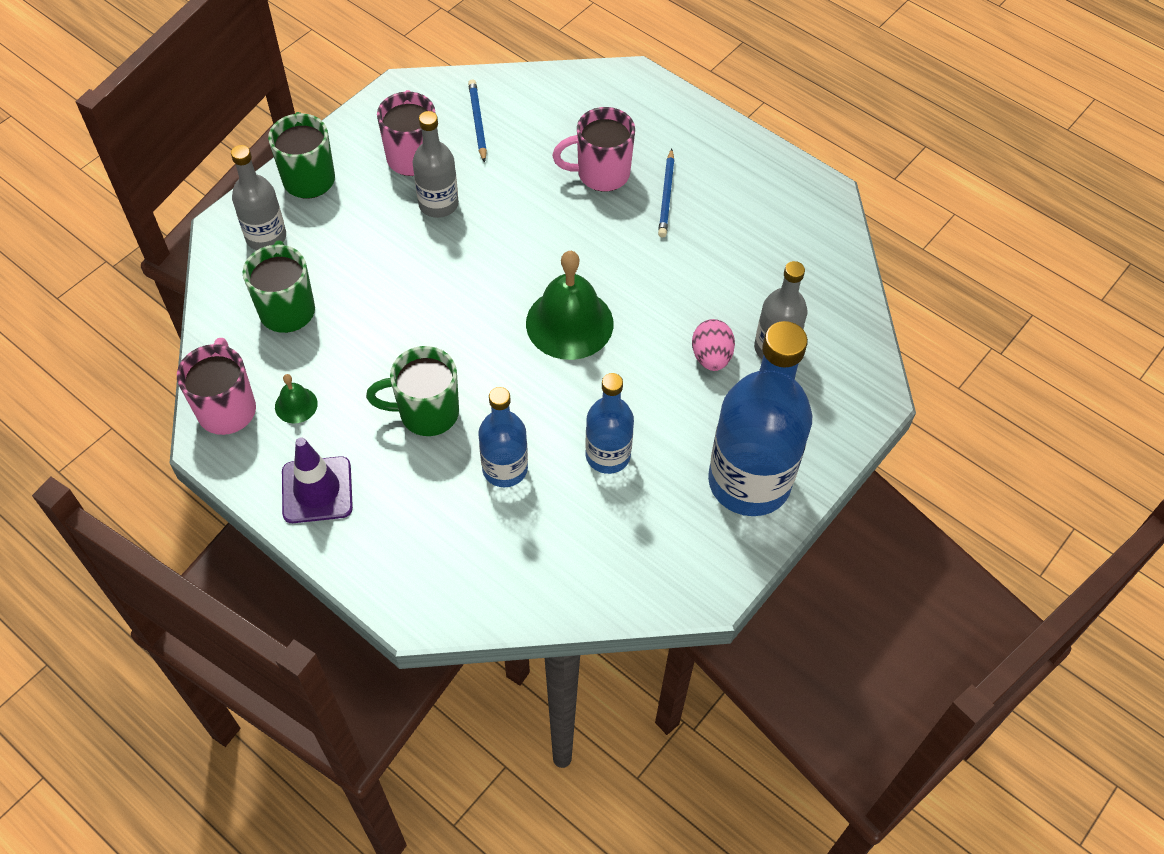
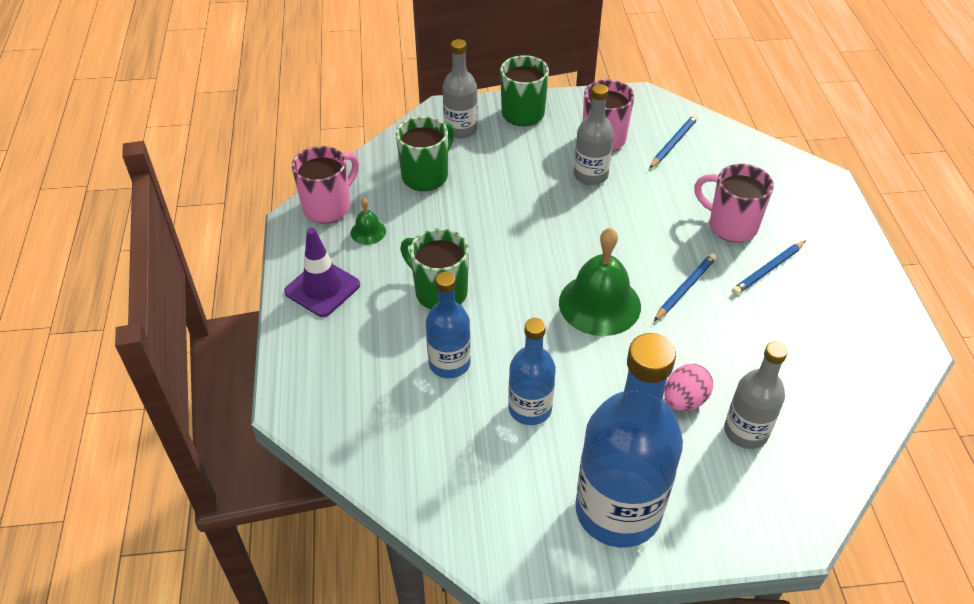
camera: 45 degrees right, 10 degrees down
none -> blue pencil [654,253,717,321]

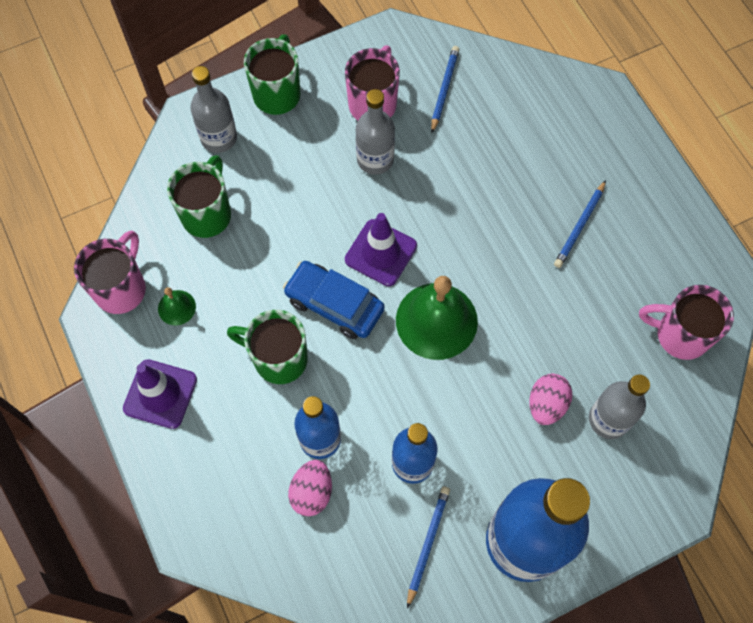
camera: 20 degrees left, 20 degrees up
blue pencil [654,253,717,321] -> blue pencil moved to [407,486,450,608]
pink mug [694,164,774,242] -> pink mug moved to [639,285,734,360]
none -> blue car [283,261,385,339]
none -> pink egg [288,460,332,516]
none -> purple traffic cone [345,213,417,286]

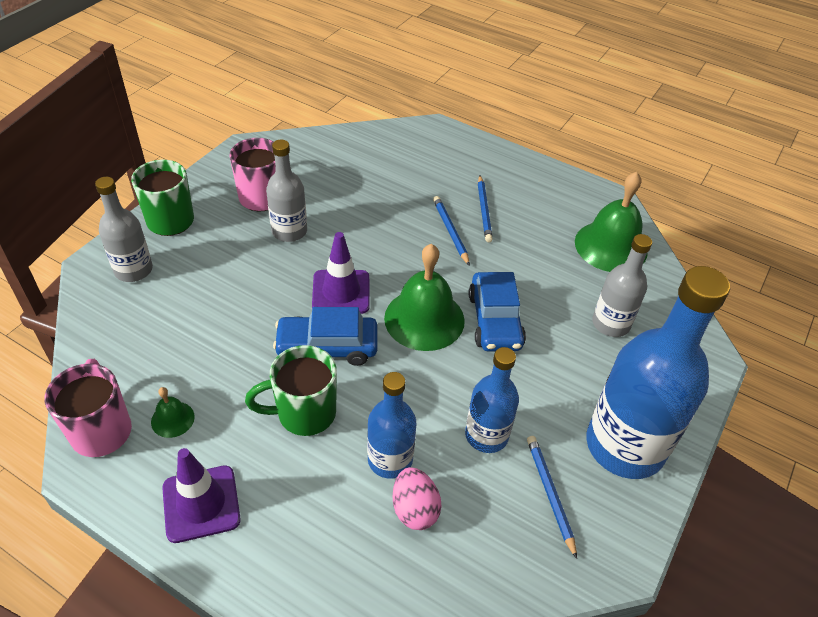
camera: 35 degrees left, 20 degrees down
green mug [167,155,231,238] -> none
blue pencil [431,46,459,133] -> blue pencil moved to [433,196,470,266]
pink egg [529,374,572,425] -> none
pink mug [639,285,734,360] -> green bell [575,172,648,272]
none -> blue car [469,272,526,352]

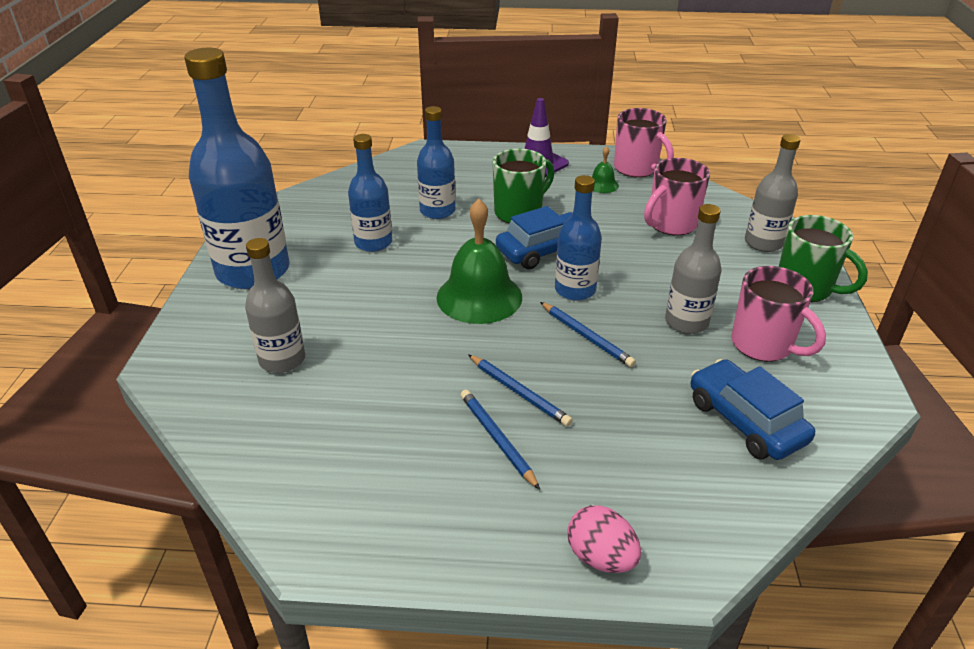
camera: 155 degrees right, 10 degrees down
purple traffic cone [312,232,370,314] -> blue bottle [555,175,602,301]
pink egg [392,467,442,530] -> pink egg moved to [567,505,641,573]
blue car [469,272,526,352] -> blue car moved to [691,359,815,460]
blue pencil [527,436,577,559] -> blue pencil moved to [540,302,636,367]
green bell [575,172,648,272] -> none
none -> pink mug [644,158,710,235]

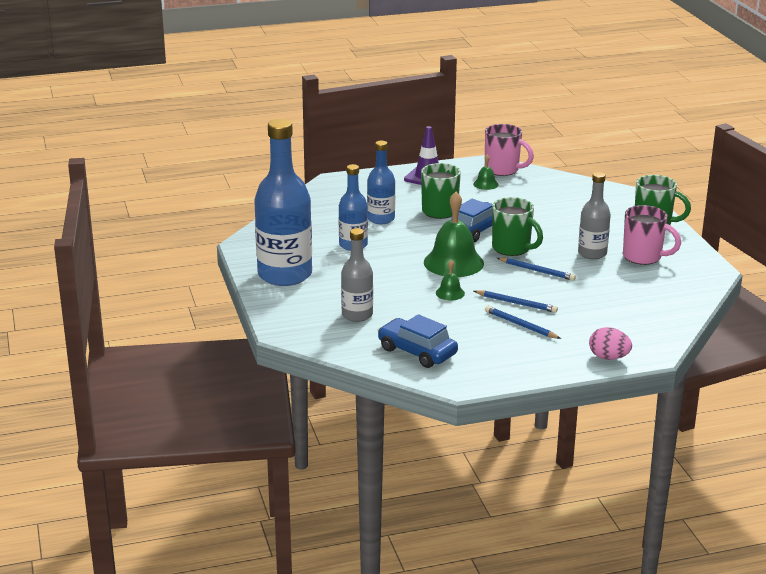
camera: 20 degrees left, 10 degrees down
blue bottle [555,175,602,301] -> green mug [492,197,543,256]
pink mug [644,158,710,235] -> none
blue car [691,359,815,460] -> blue car moved to [377,314,458,368]
grey bottle [745,134,801,252] -> none
none -> green bell [436,260,465,300]

